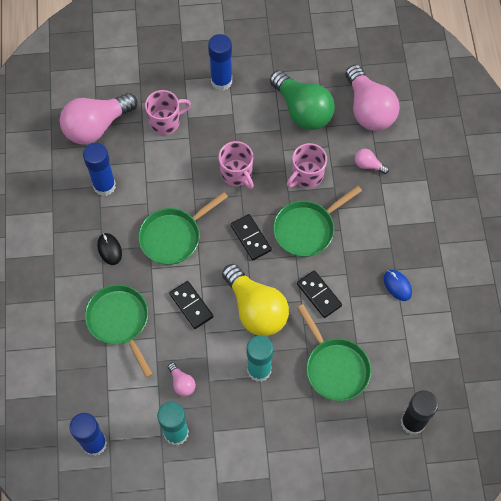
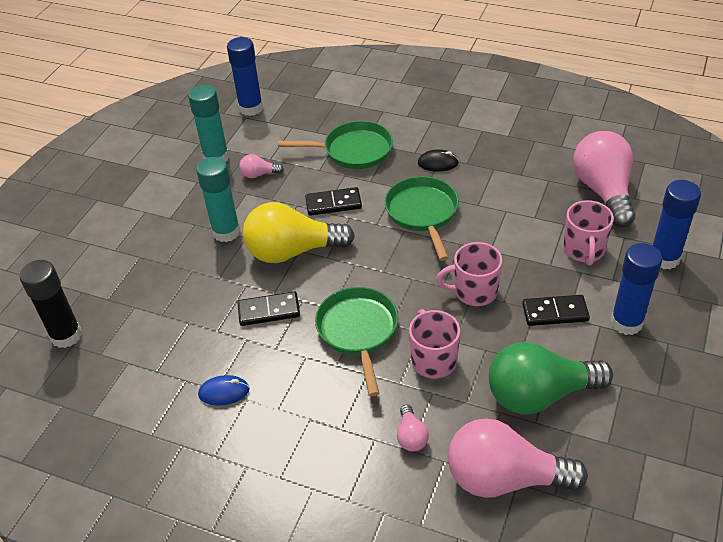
camera: 120 degrees right, 20 degrees down
blue glue stick [83,143,116,196] -> blue glue stick moved to [652,180,701,269]
black domino [231,214,272,260] -> black domino moved to [522,295,590,326]
green pan [297,304,371,401] -> none
pink light bulb [355,149,389,174] -> pink light bulb turned 120 degrees clockwise [397,405,429,452]

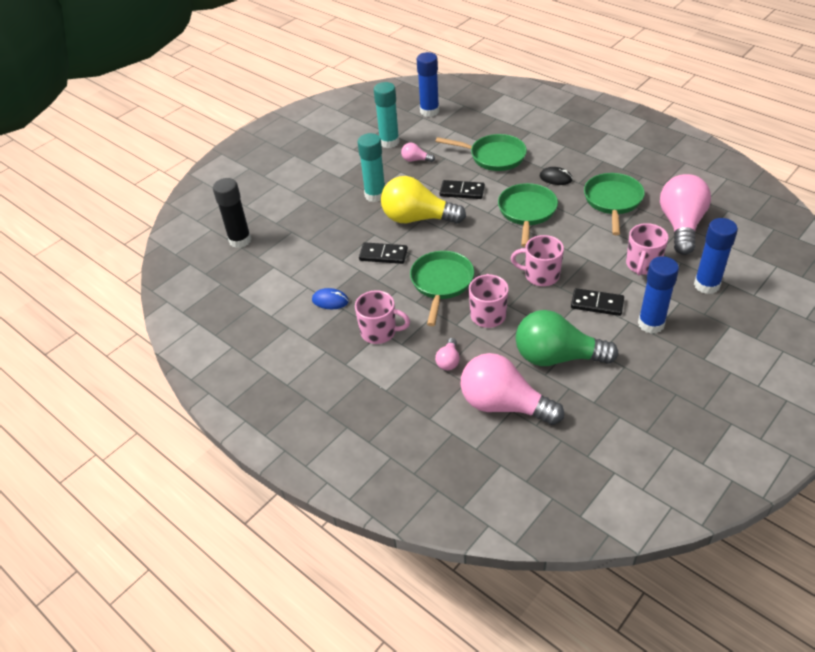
camera: 20 degrees right, 0 degrees up
none -> pink mug [355,290,410,344]
none -> green pan [584,173,645,235]

